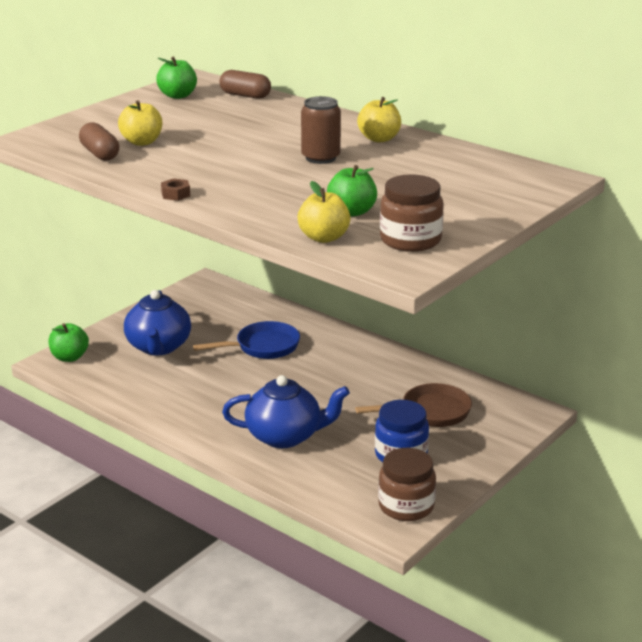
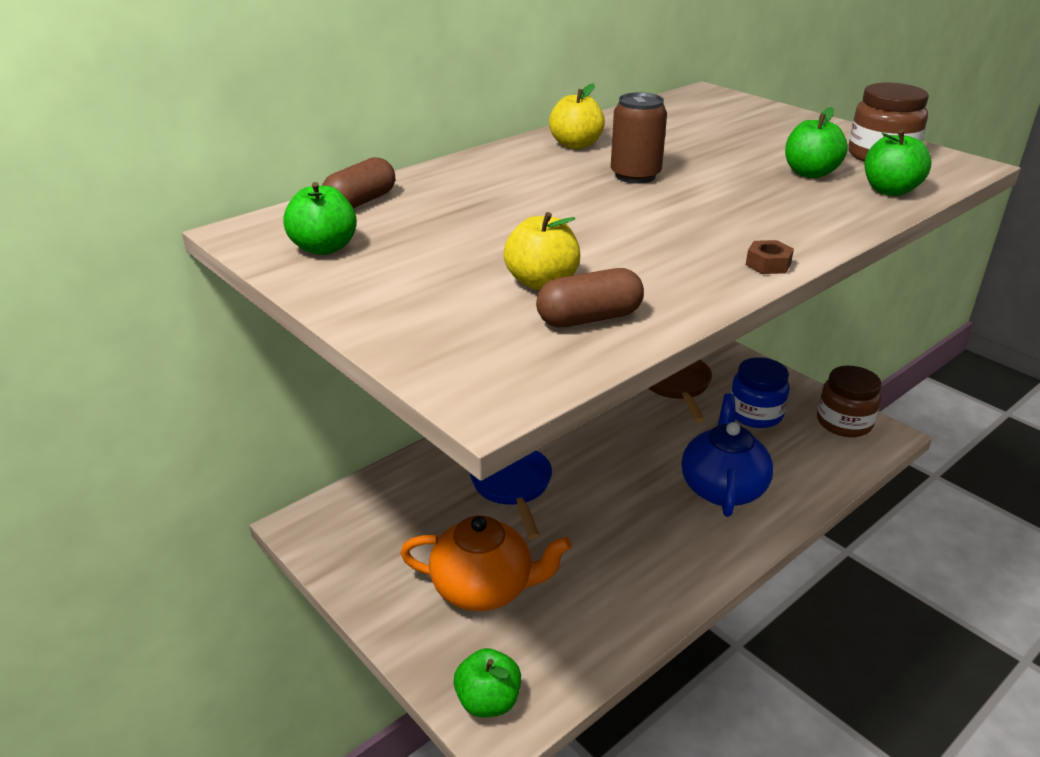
camera: 80 degrees left, 5 degrees up
blue teapot [124,290,191,356] -> orange teapot [400,516,572,611]
yellow apple [298,181,350,243] -> green apple [865,130,932,196]

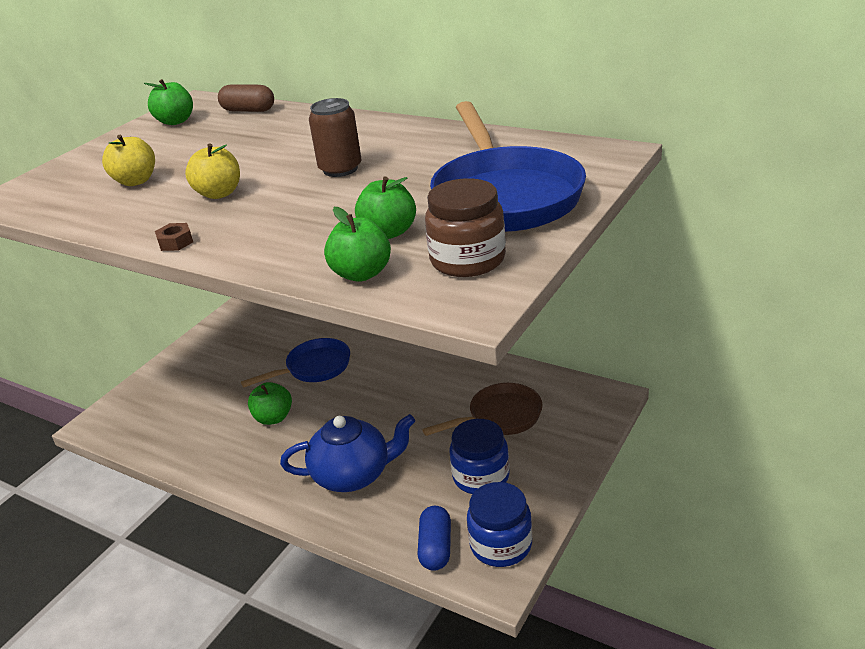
camera: 75 degrees right, 0 degrees up
orange teapot [400,516,572,611] -> none
green apple [454,648,521,717] -> green apple moved to [248,382,292,425]
brown capsule [536,268,644,327] -> none
yellow apple [549,83,605,149] -> yellow apple moved to [185,143,240,199]
brown jar [817,365,881,437] -> blue jar [467,482,532,567]
none -> blue capsule [418,506,451,571]
none -> blue pan [430,101,586,232]

